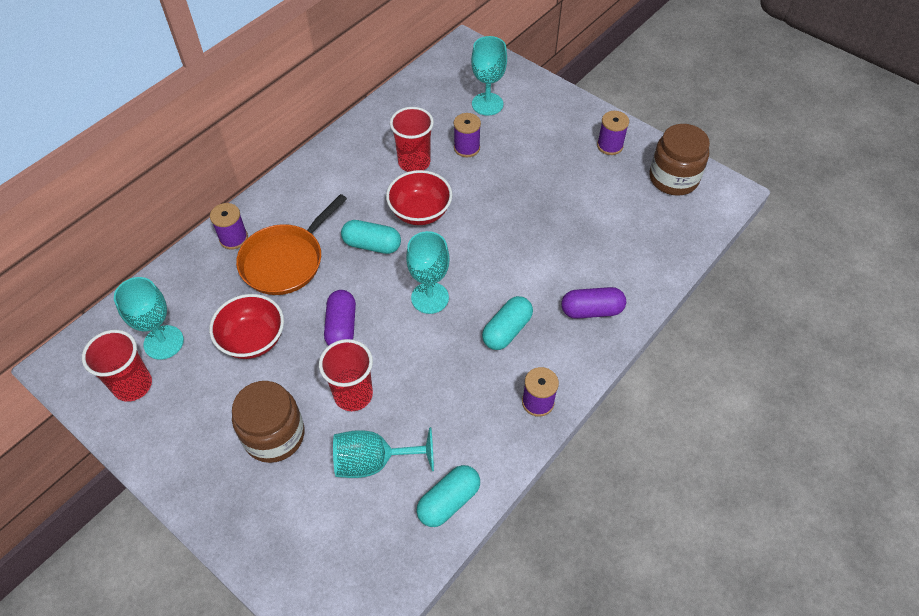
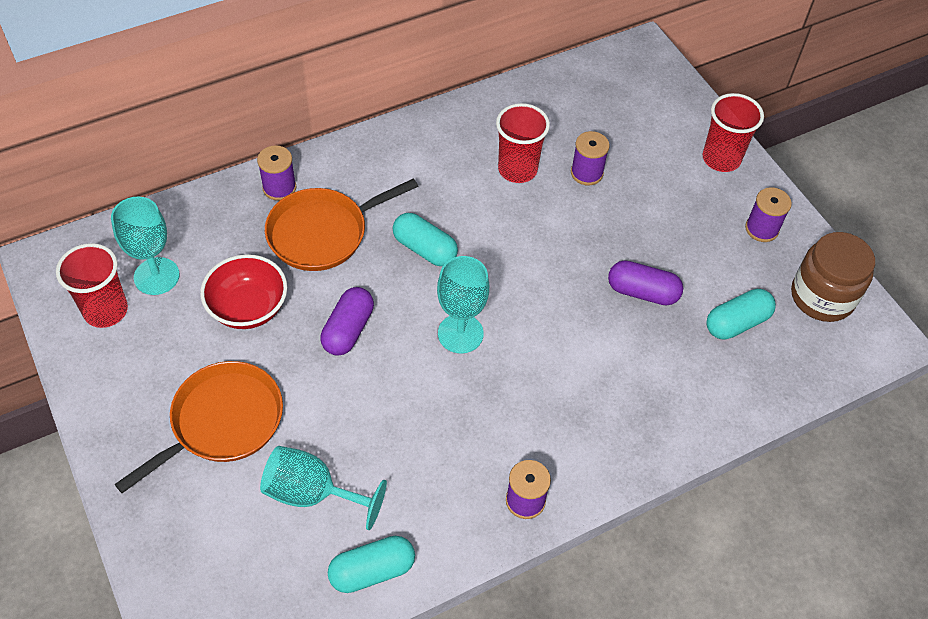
camera: 20 degrees right, 0 degrees up
brown jar [232,381,304,463] -> orange pan [114,361,283,493]
red cup [319,339,373,411] -> red cup moved to [703,93,764,172]
red bowl [386,170,452,225] -> none
turquoise goblet [471,36,507,116] -> none
turquoise capsule [482,296,533,350] -> turquoise capsule moved to [706,289,776,340]
purple capsule [561,287,626,319] -> purple capsule moved to [608,260,683,306]

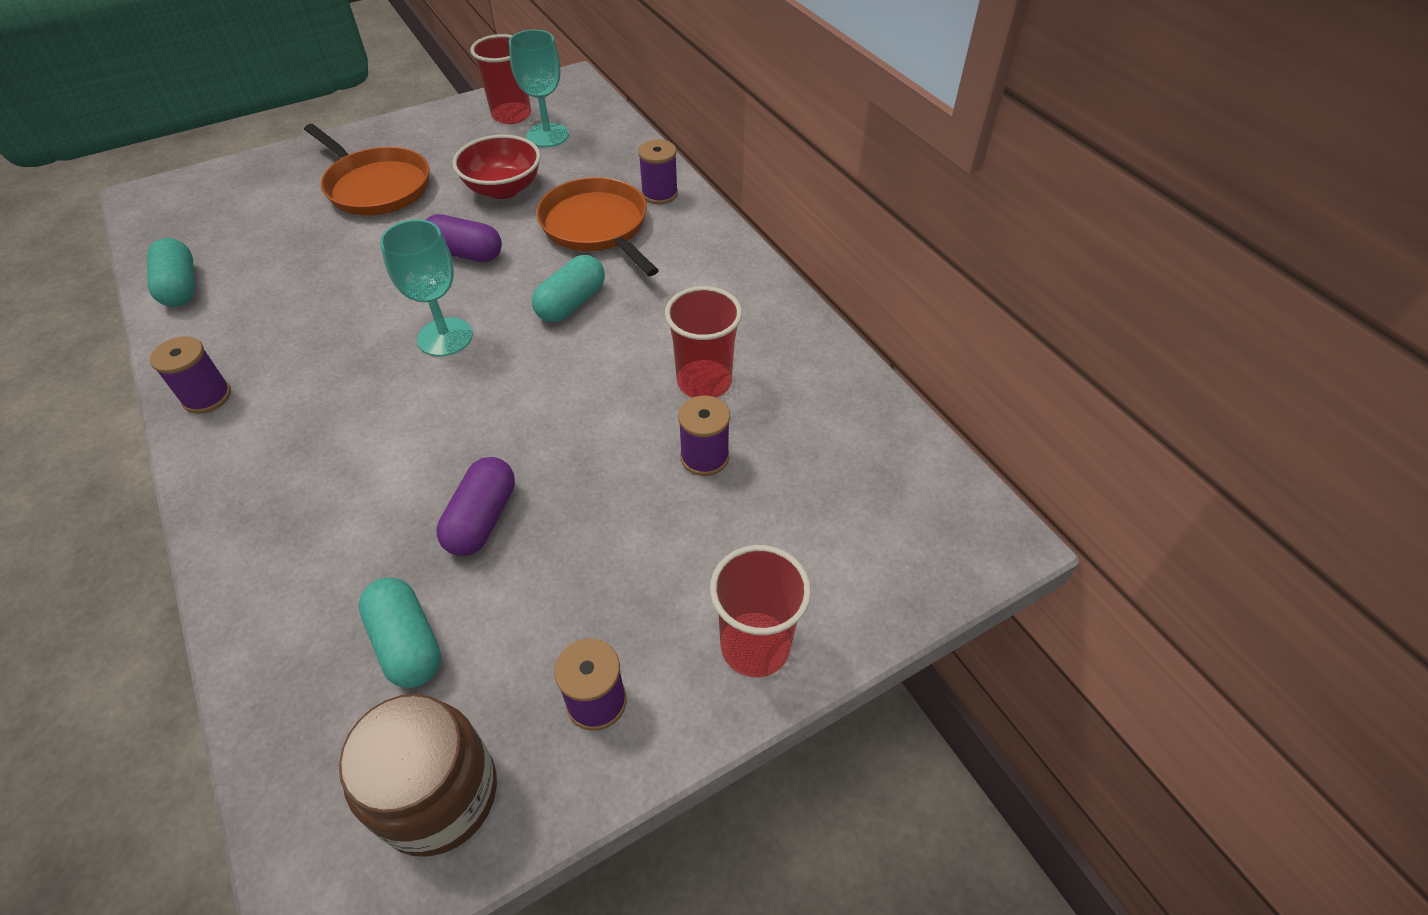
camera: 90 degrees right, 5 degrees down
turquoise goblet [260,446,387,530] -> none

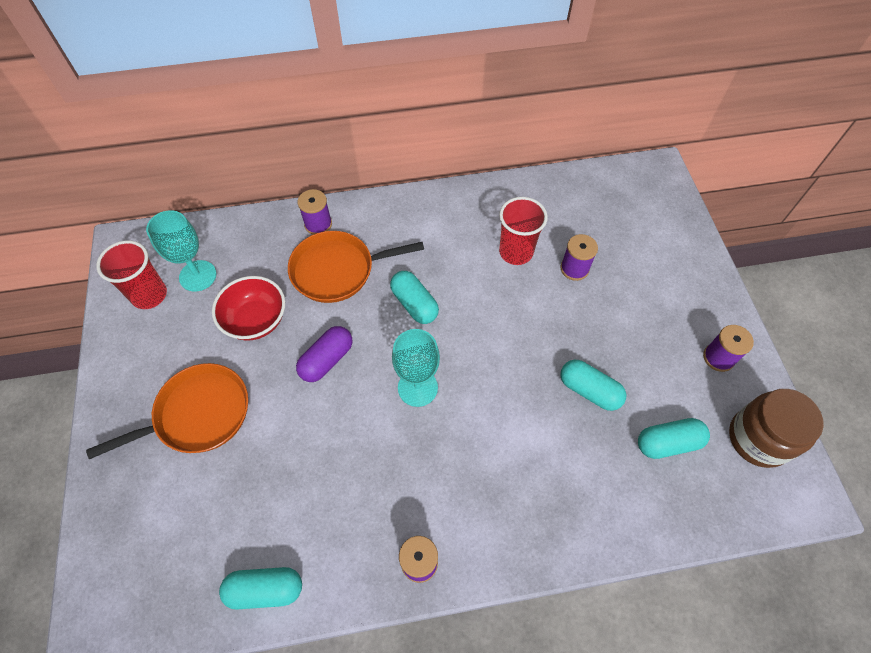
camera: 70 degrees left, 10 degrees up
purple capsule [437,457,515,556] -> turquoise capsule [560,360,626,411]
red cup [710,545,811,677] -> none

